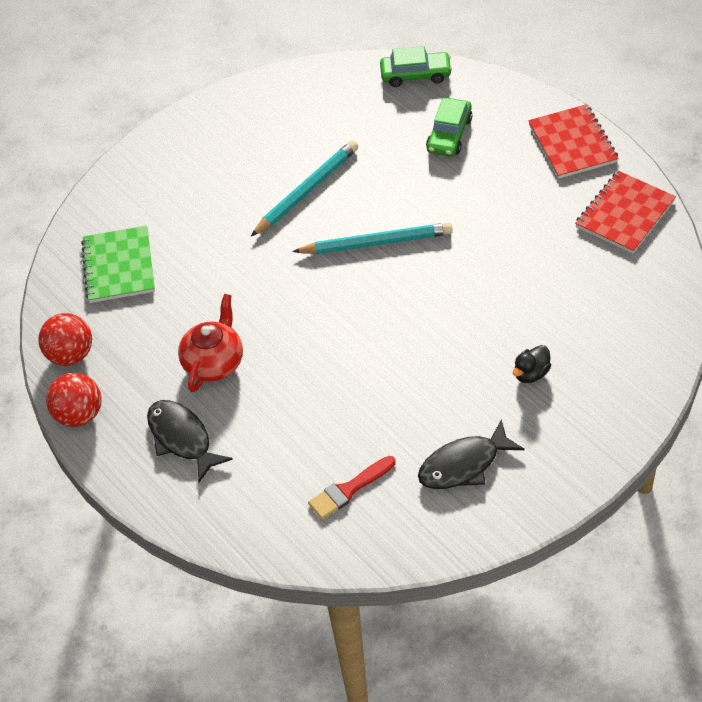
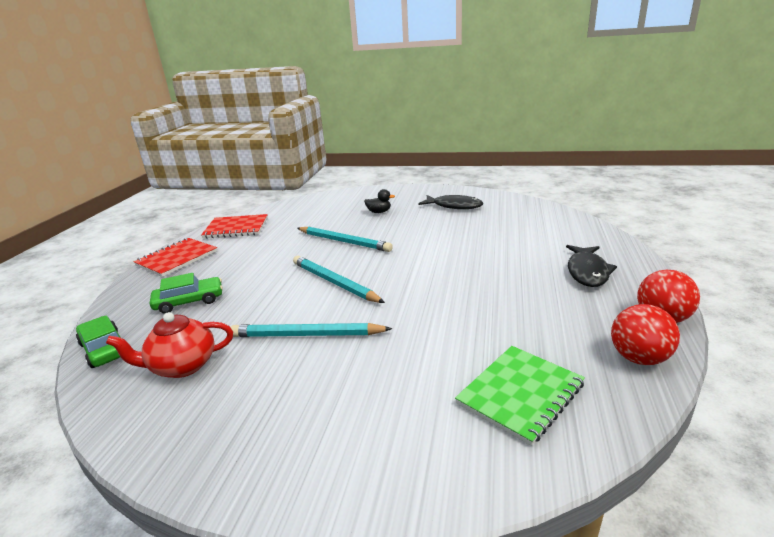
camera: 130 degrees left, 25 degrees down
red teapot [178,294,243,392] -> red teapot moved to [106,312,233,378]
red brush [308,456,396,519] -> none
none -> turquoise pencil [297,227,393,252]

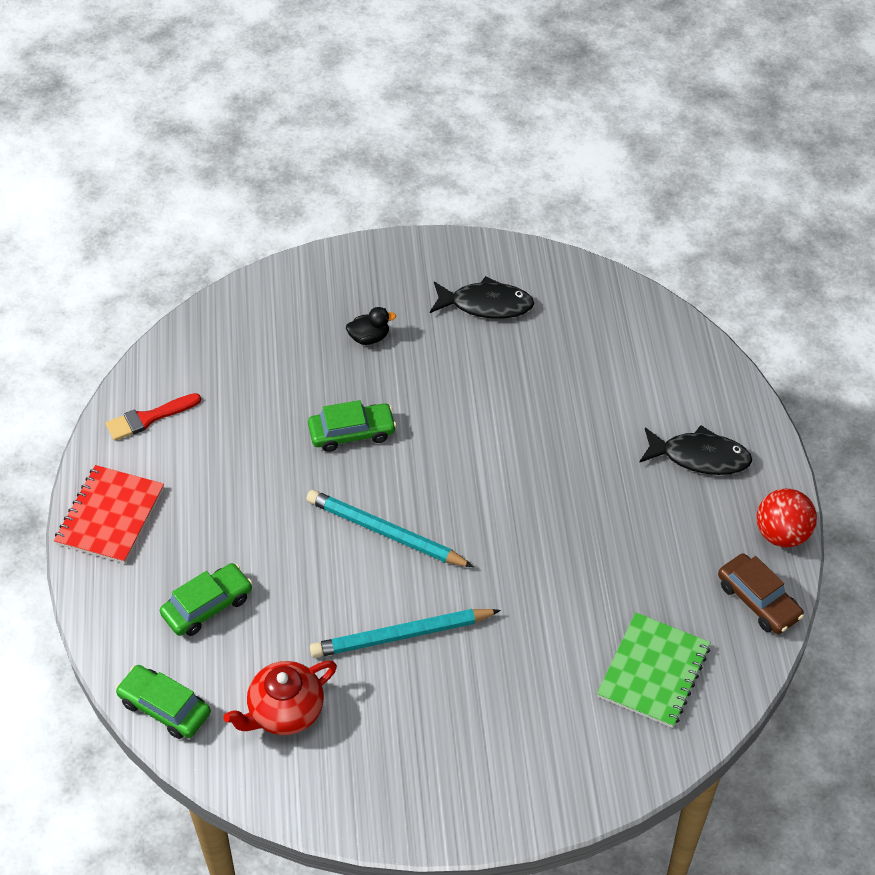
camera: 20 degrees left, 25 degrees up
red notebook [201,214,268,239] -> red brush [106,393,201,441]
turquoise pencil [297,227,393,252] -> green car [308,400,396,452]
black fish [566,245,617,287] -> black fish turned 75 degrees counterclockwise [640,425,753,475]
red ball [611,304,680,365] -> brown car [718,554,804,634]

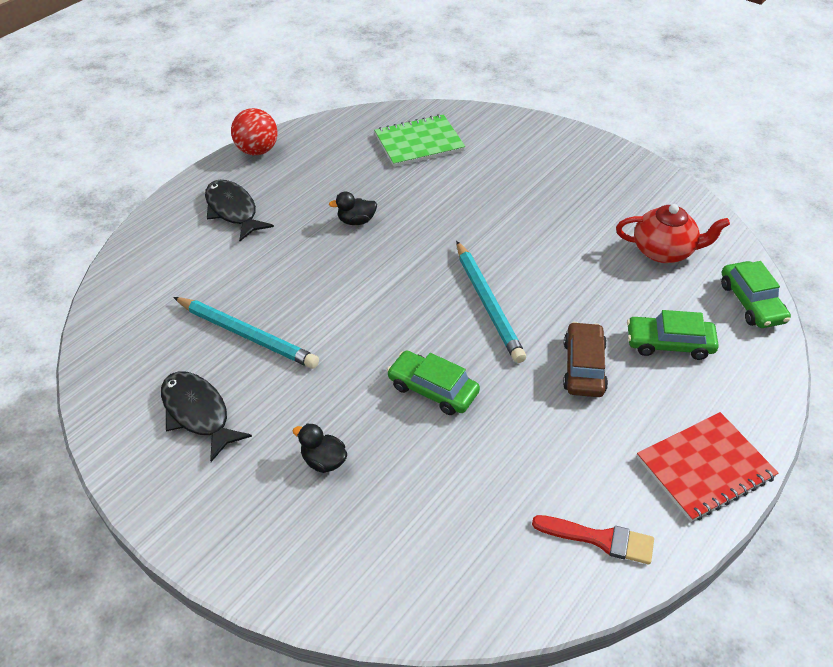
camera: 135 degrees left, 5 degrees down
turquoise pencil [310,609,501,658] -> turquoise pencil moved to [173,297,319,368]
brown car [718,554,804,634] -> brown car moved to [563,322,608,397]
none -> black duck [329,192,377,225]

